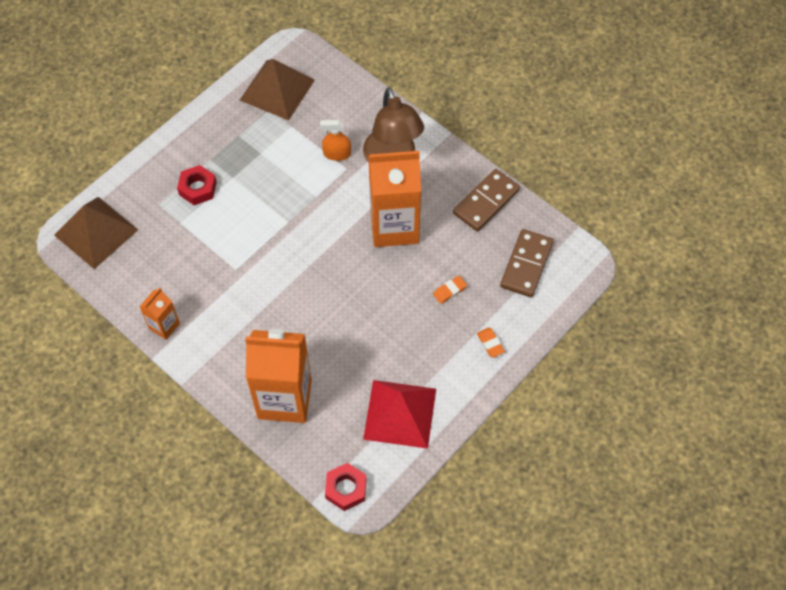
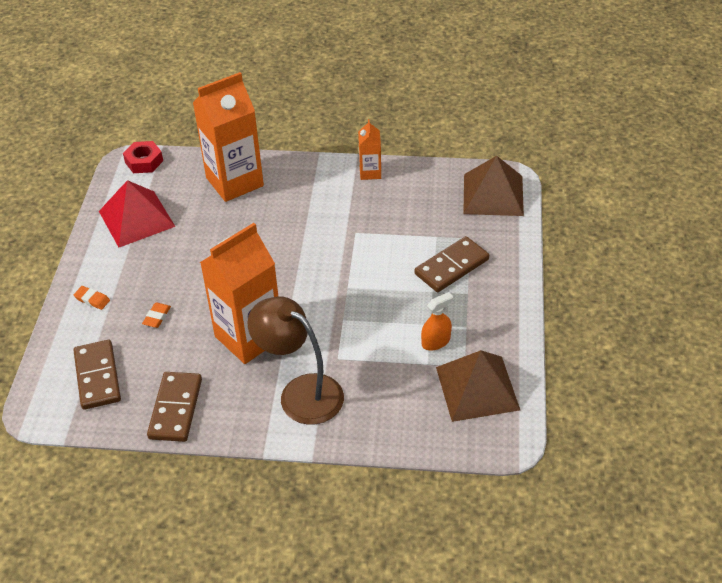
camera: 145 degrees right, 15 degrees down
red nut [177,165,217,205] -> brown domino [415,236,489,292]
orange spray bottle [320,120,351,161] -> orange spray bottle moved to [421,292,453,351]

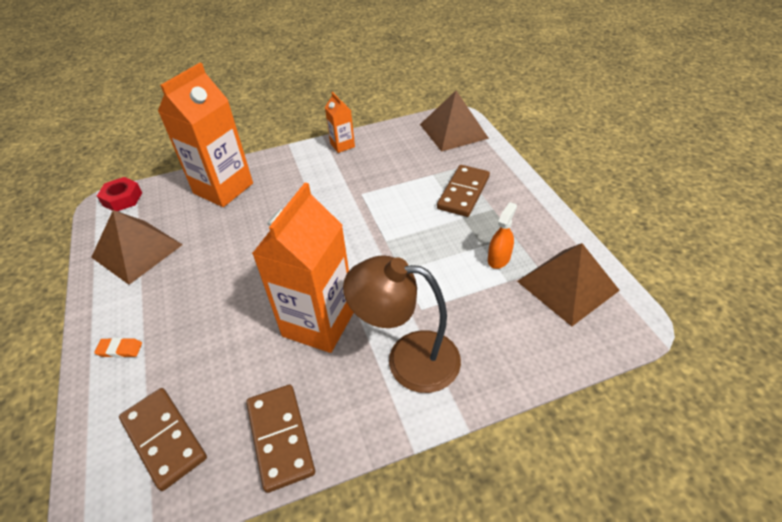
camera: 25 degrees left, 0 degrees up
red pyramid [99,180,175,247] -> brown pyramid [91,210,183,285]
orange eraser [142,303,171,328] -> none

